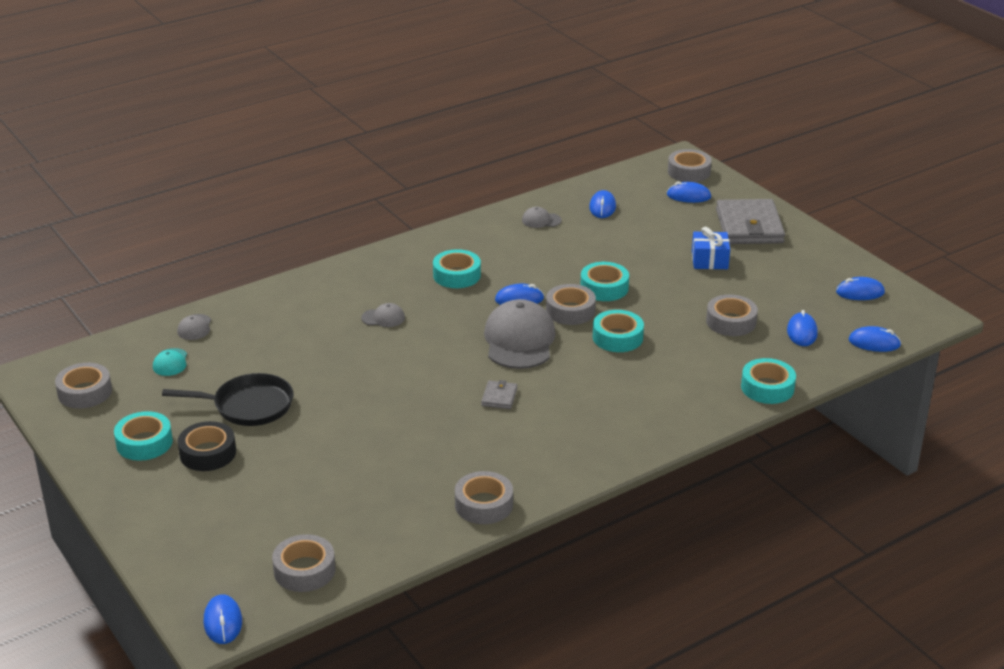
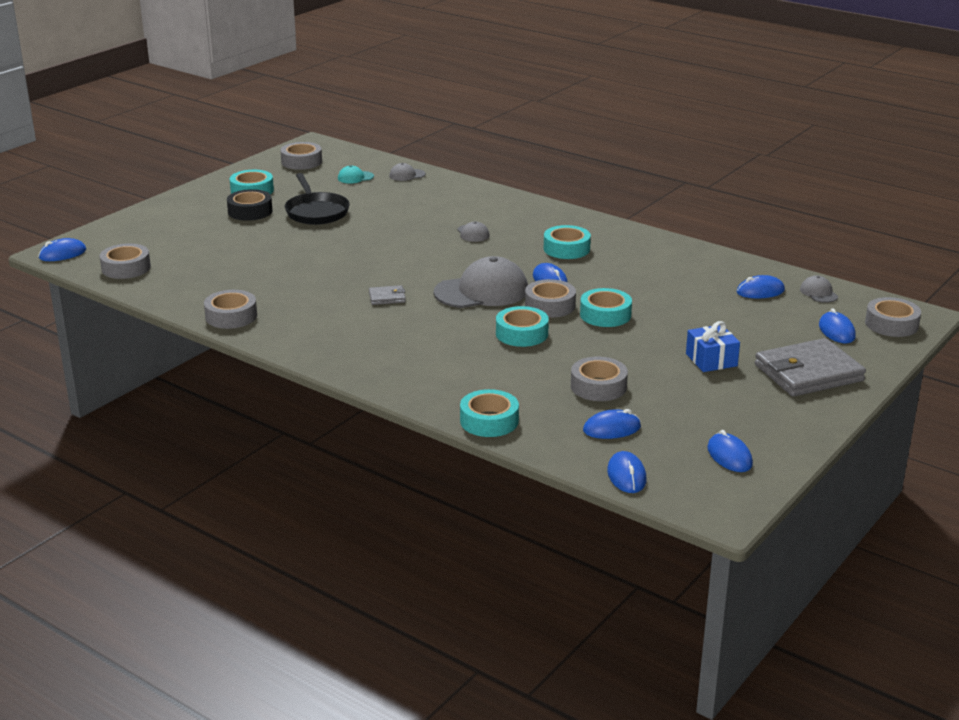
camera: 70 degrees right, 5 degrees down
grey cap [522,207,562,228] -> grey cap moved to [800,276,838,303]

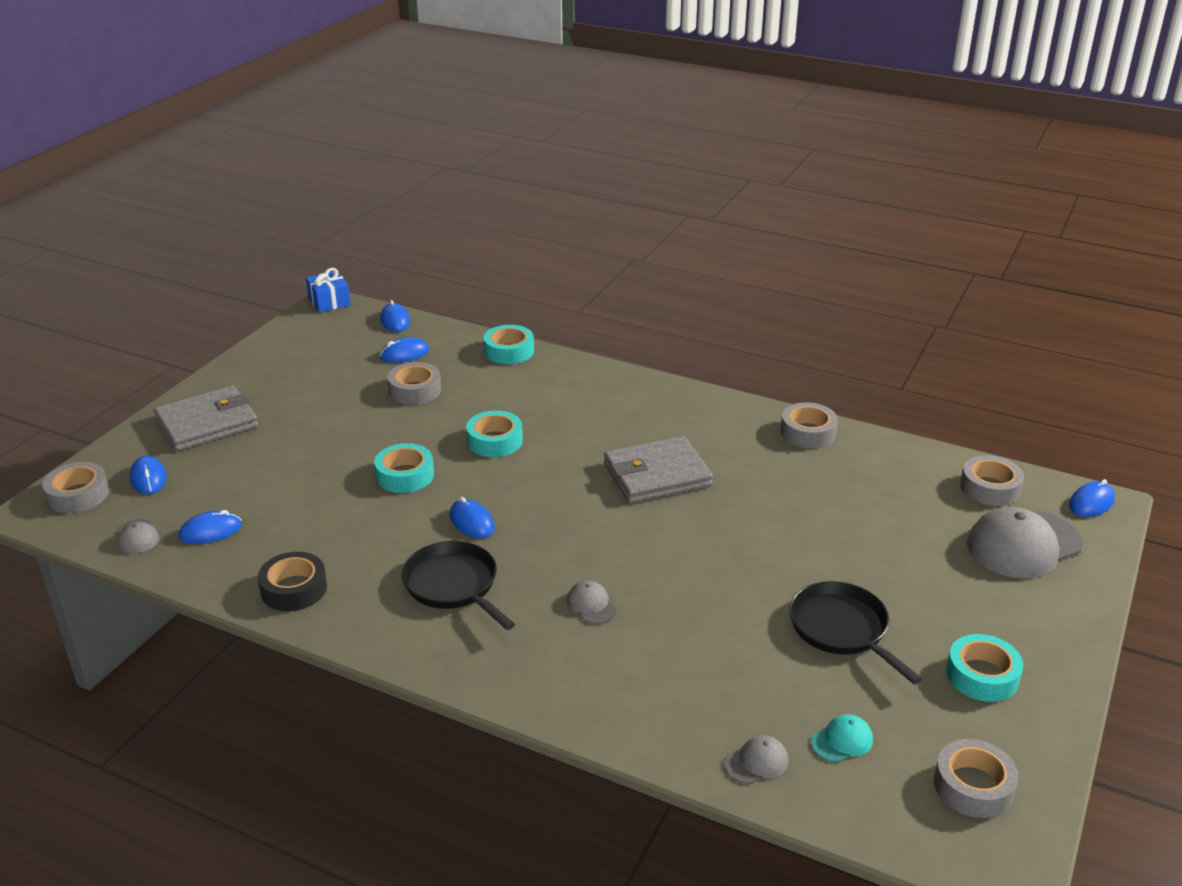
camera: 170 degrees right, 5 degrees up
black tape [227,189,273,221] -> black tape moved to [258,552,327,611]
grey wallet [369,285,406,305] -> grey wallet [604,436,713,503], size x2.25
grey cap [433,256,528,308] -> grey cap moved to [967,507,1083,579]
grey tape [525,279,576,318] -> none
turquoise tape [544,225,591,259] -> black pan [401,541,515,630]
blue gift [686,321,740,372] -> blue gift moved to [306,268,351,313]
blue mouse [707,430,753,472] -> none

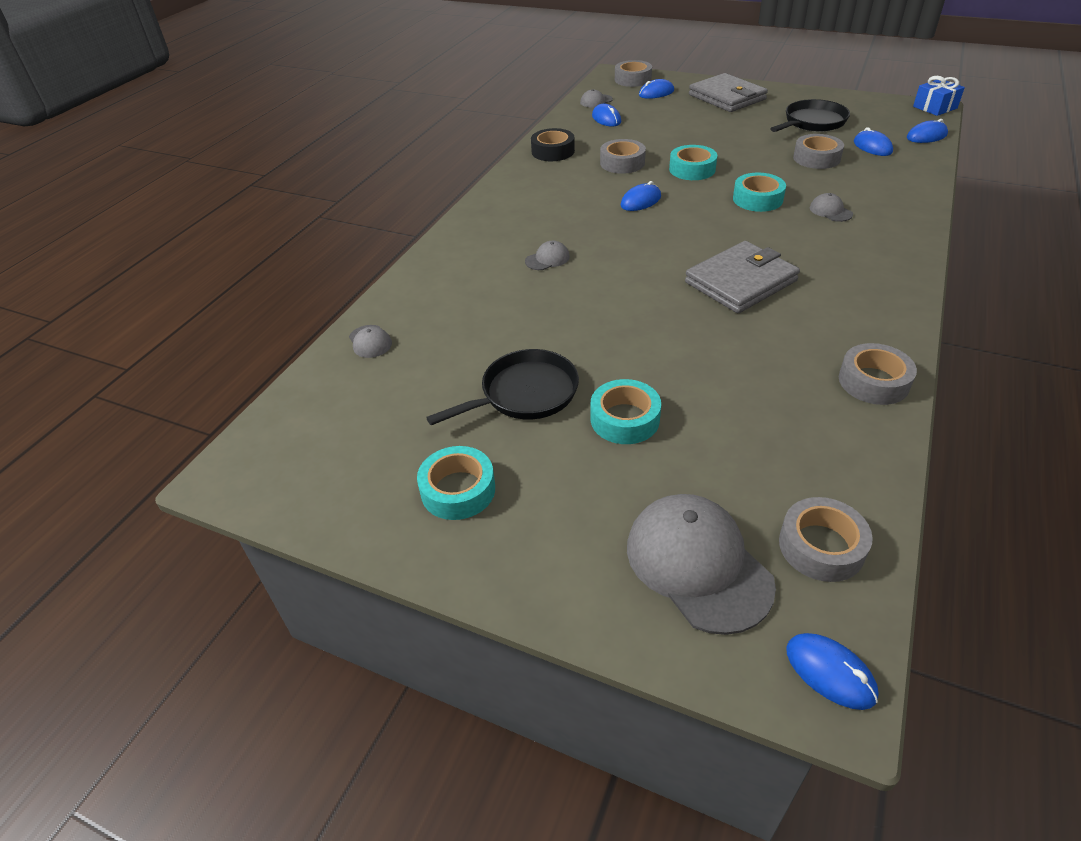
camera: 90 degrees right, 10 degrees up
black pan [401,541,515,630] -> black pan moved to [770,99,850,132]
turquoise tape [484,325,534,364] -> turquoise tape moved to [591,379,661,444]
grey wallet [604,436,713,503] -> grey wallet turned 75 degrees clockwise [685,241,800,313]
turquoise cap [811,714,873,762] -> none
grey tape [934,739,1019,818] -> grey tape moved to [600,139,646,174]
none -> grey cap [810,193,853,222]

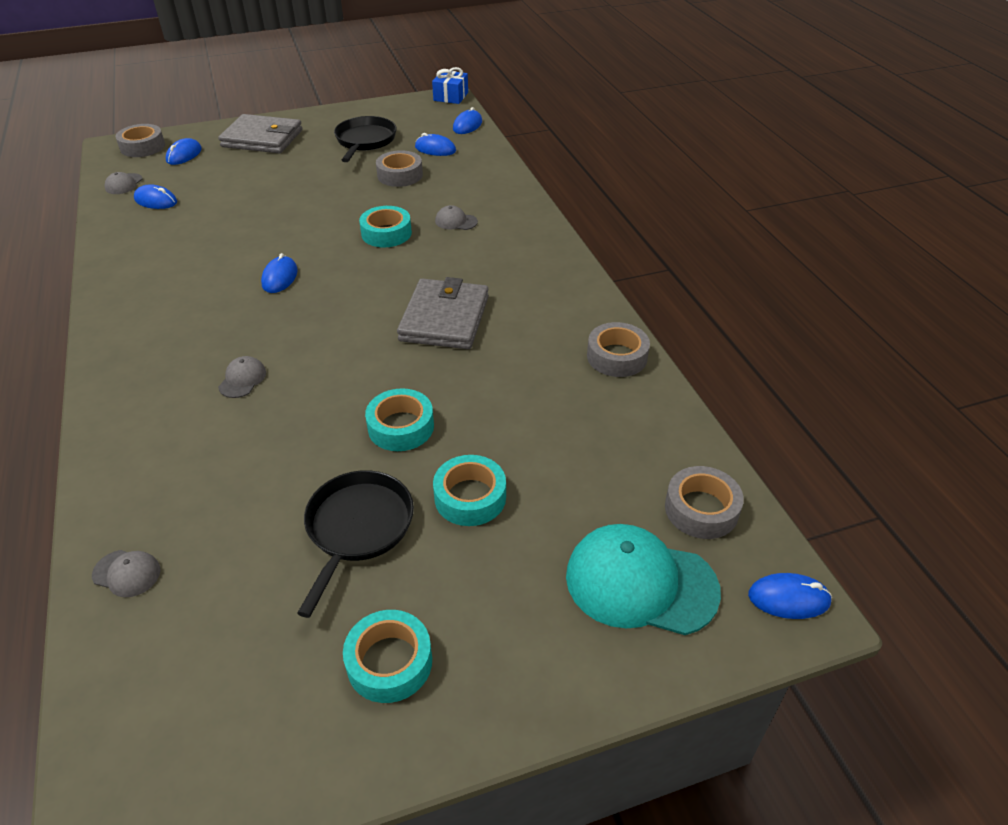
camera: 45 degrees left, 0 degrees up
black tape [531,128,575,161] -> none
grey tape [600,139,646,174] -> none
grey cap [627,494,776,635] -> turquoise cap [566,524,721,635]
turquoise tape [669,145,717,180] -> turquoise tape moved to [365,388,434,451]

